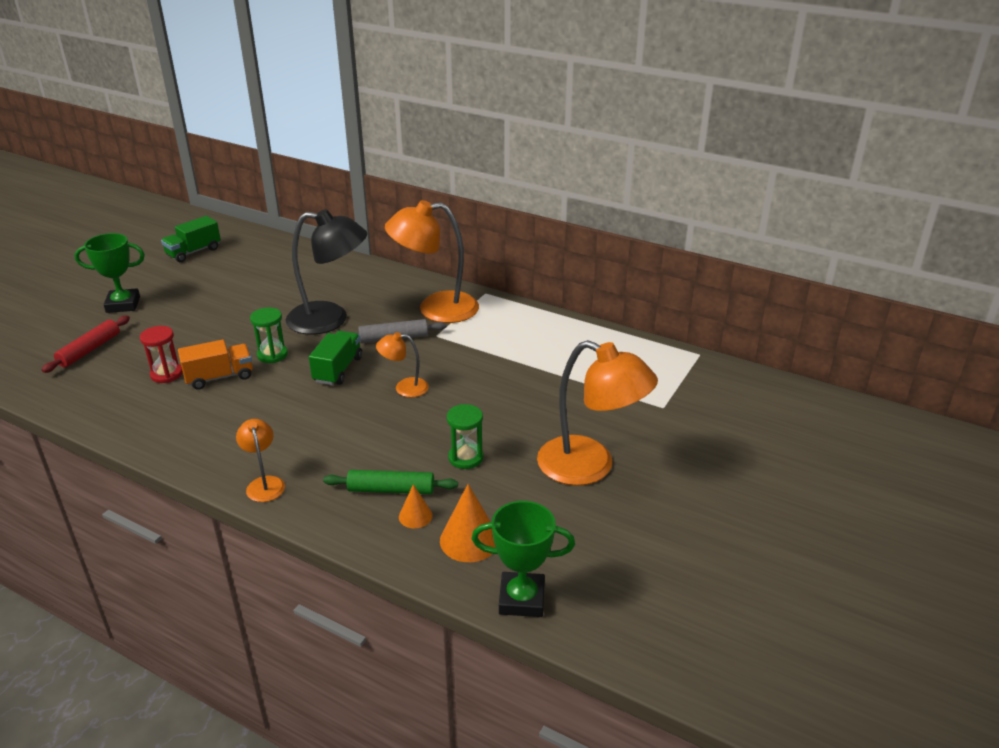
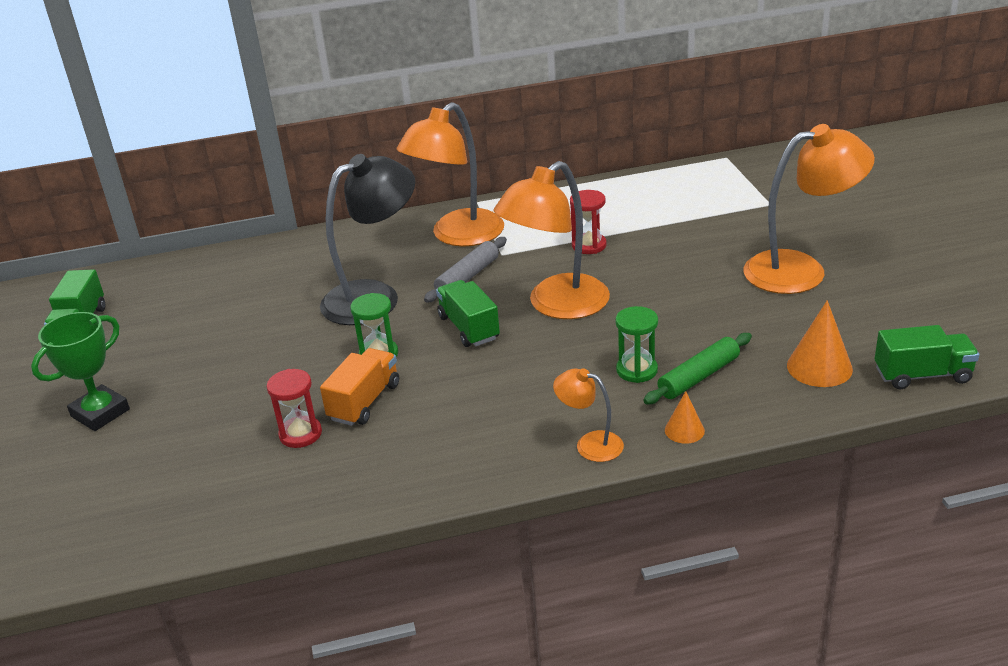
camera: 40 degrees left, 0 degrees up
red rolling pin [42,316,130,373] -> none
orange lamp [376,332,429,397] -> orange lamp [494,161,610,319], size x2.05
orange cone [399,484,433,528] -> orange cone moved to [665,391,705,444]
green hourglass [447,404,483,469] -> green hourglass moved to [615,306,658,383]
green trophy [472,501,575,617] -> green truck [875,325,979,389]
none -> red hourglass [570,190,607,254]

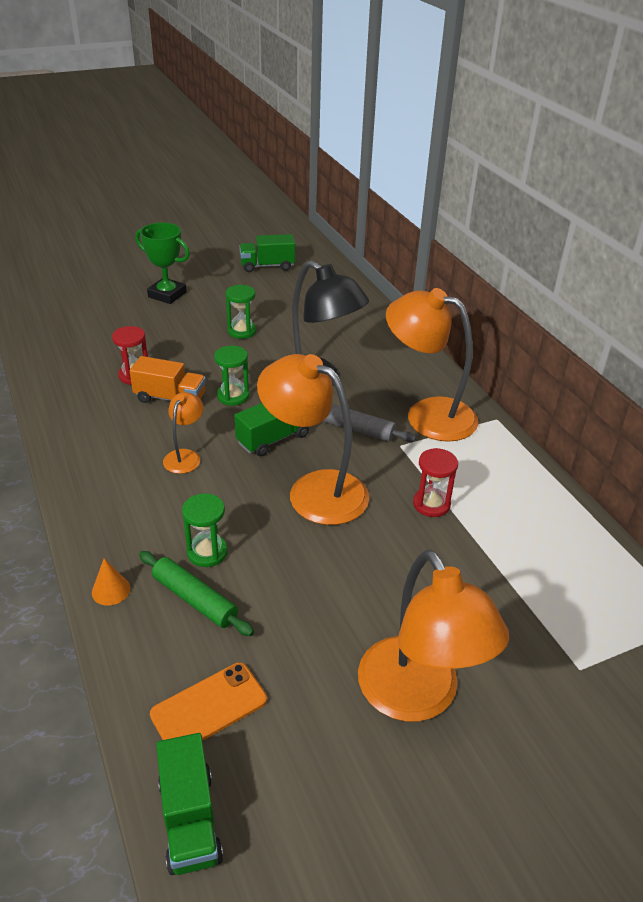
camera: 75 degrees right, 5 degrees up
orange lamp [553,368,624,462] -> orange lamp moved to [163,392,203,474]
orange cone [787,300,853,387] -> orange phone [150,662,267,740]
none -> green hourglass [225,285,256,339]

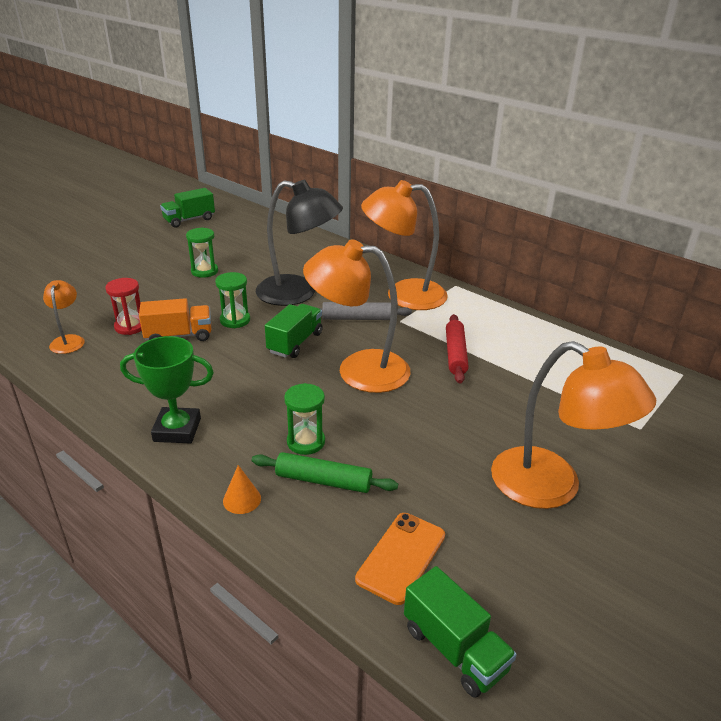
camera: 25 degrees left, 5 degrees down
green trophy [135,222,190,304] -> green trophy moved to [120,336,214,443]
orange lamp [163,392,203,474] -> orange lamp moved to [43,280,85,354]
red hourglass [413,448,458,517] -> red rolling pin [446,314,469,384]

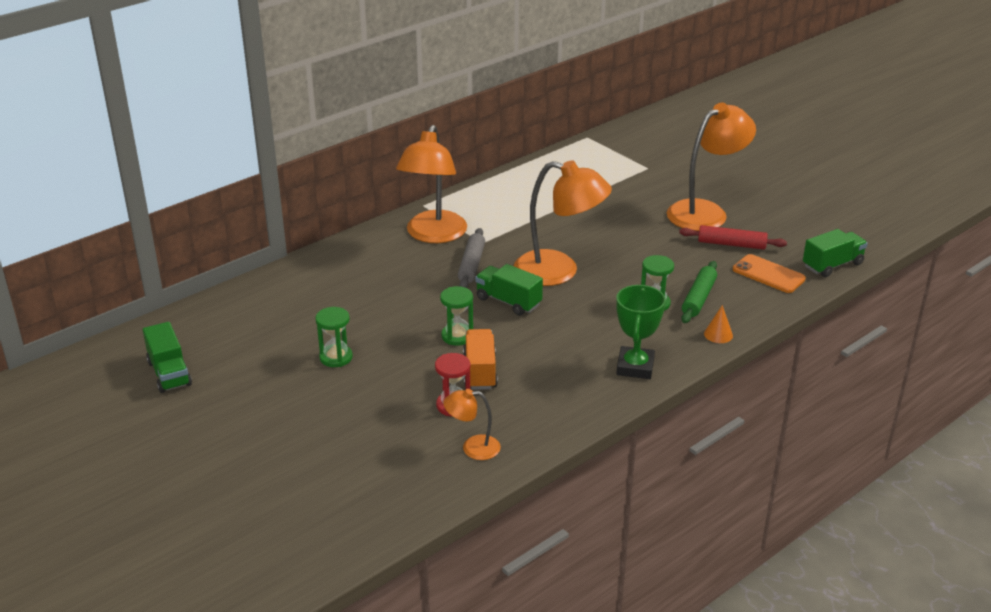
camera: 80 degrees left, 0 degrees up
black lamp [256,180,343,306] -> none
orange lamp [303,239,410,393] -> orange lamp turned 90 degrees counterclockwise [514,160,612,286]
red rolling pin [446,314,469,384] -> red rolling pin moved to [679,225,787,250]

